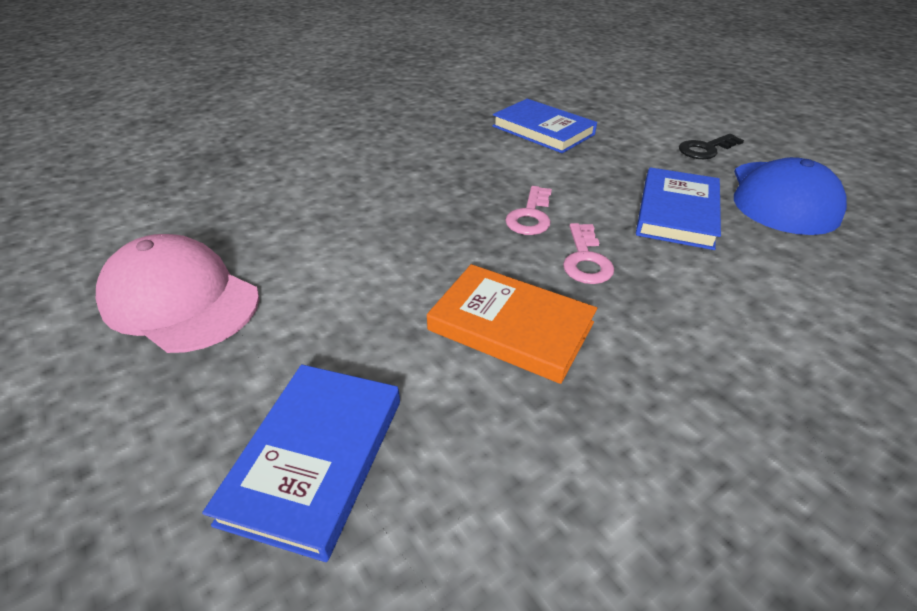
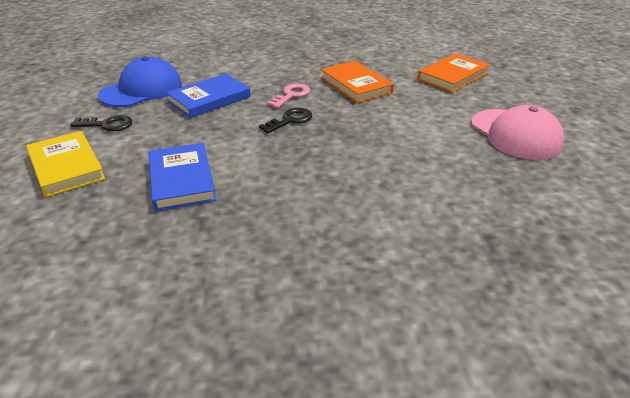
camera: 150 degrees left, 5 degrees down
blue book [202,364,400,562] -> orange book [418,53,490,93]
pink key [505,186,552,235] -> black key [259,107,312,133]
none -> yellow book [26,131,105,197]

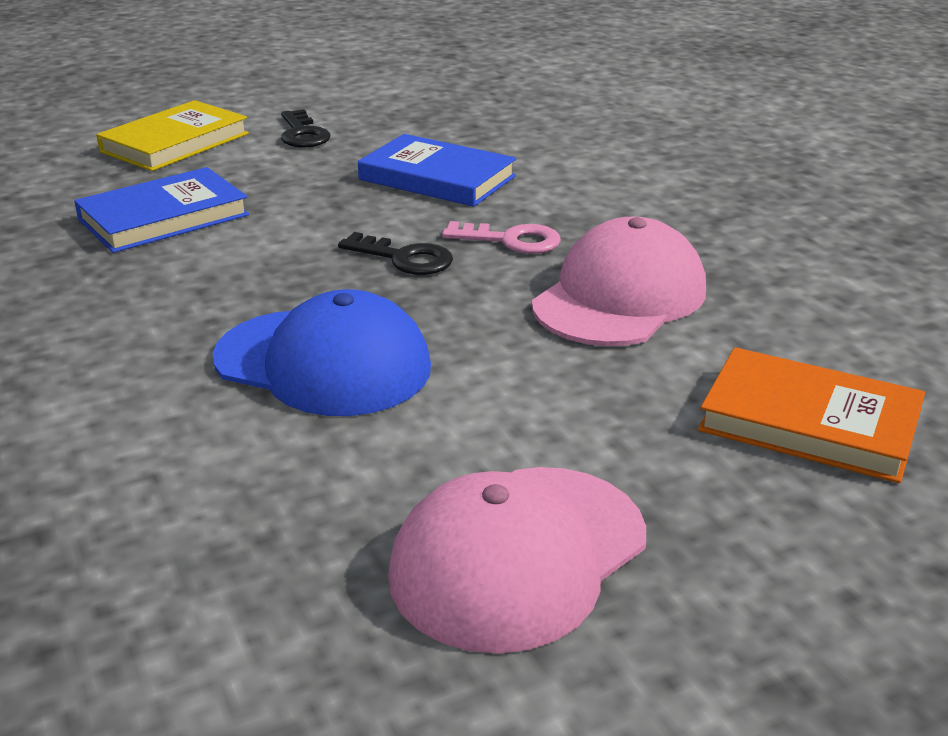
camera: 70 degrees right, 5 degrees down
blue cap [98,56,182,107] -> blue cap moved to [213,289,431,416]
orange book [321,61,394,103] -> pink cap [532,217,706,346]

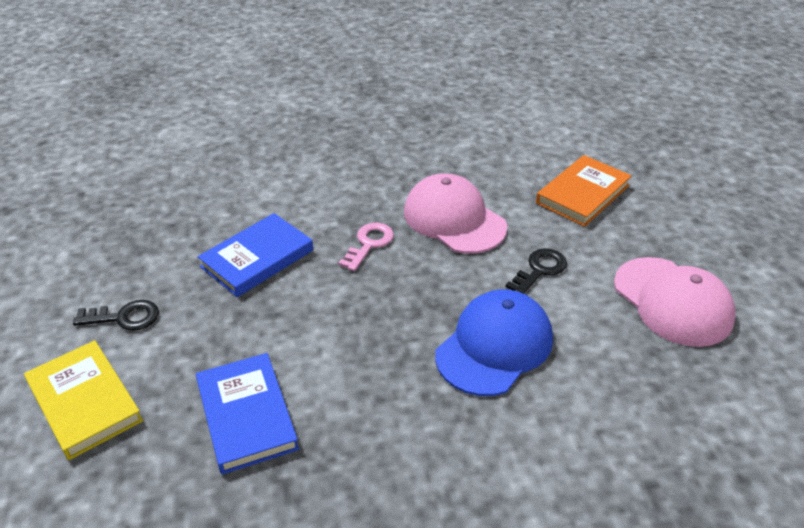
camera: 75 degrees left, 10 degrees up
black key [338,232,453,275] -> black key moved to [505,248,567,294]

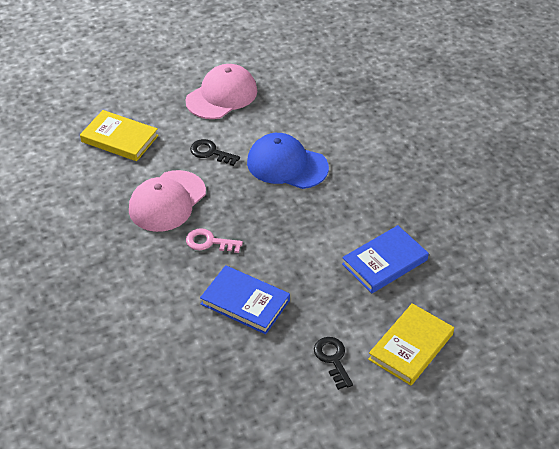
camera: 105 degrees left, 5 degrees up
orange book [536,155,632,227] -> yellow book [80,110,159,161]

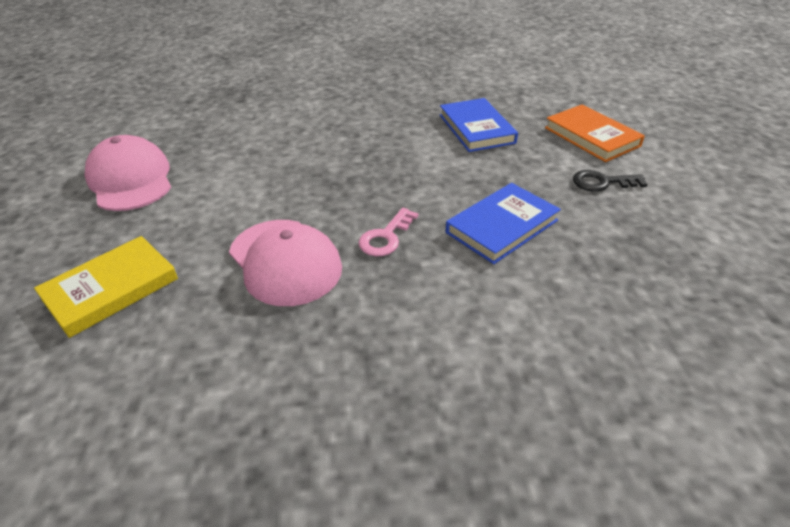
camera: 70 degrees left, 5 degrees down
black key [190,139,240,166] -> none
blue cap [247,133,329,189] -> none
yellow book [368,303,454,386] -> orange book [545,104,645,162]

